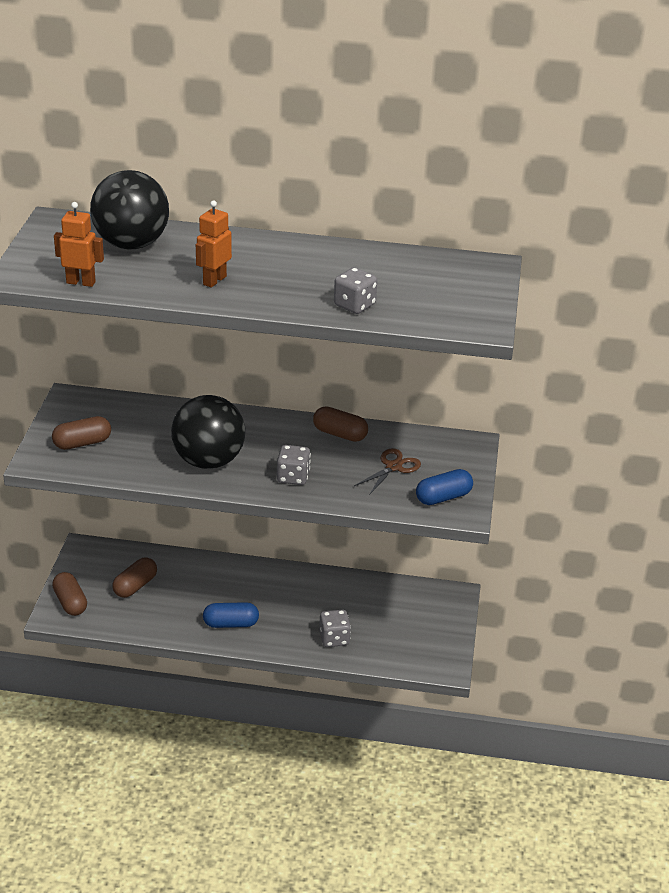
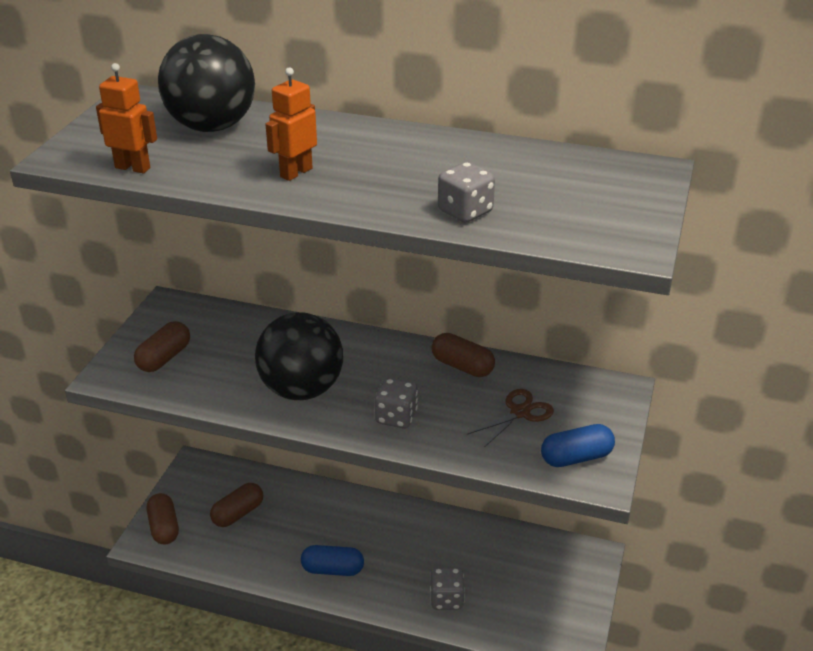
camera: 10 degrees right, 0 degrees up
brown capsule [52,416,111,450] -> brown capsule turned 45 degrees counterclockwise [134,321,190,372]

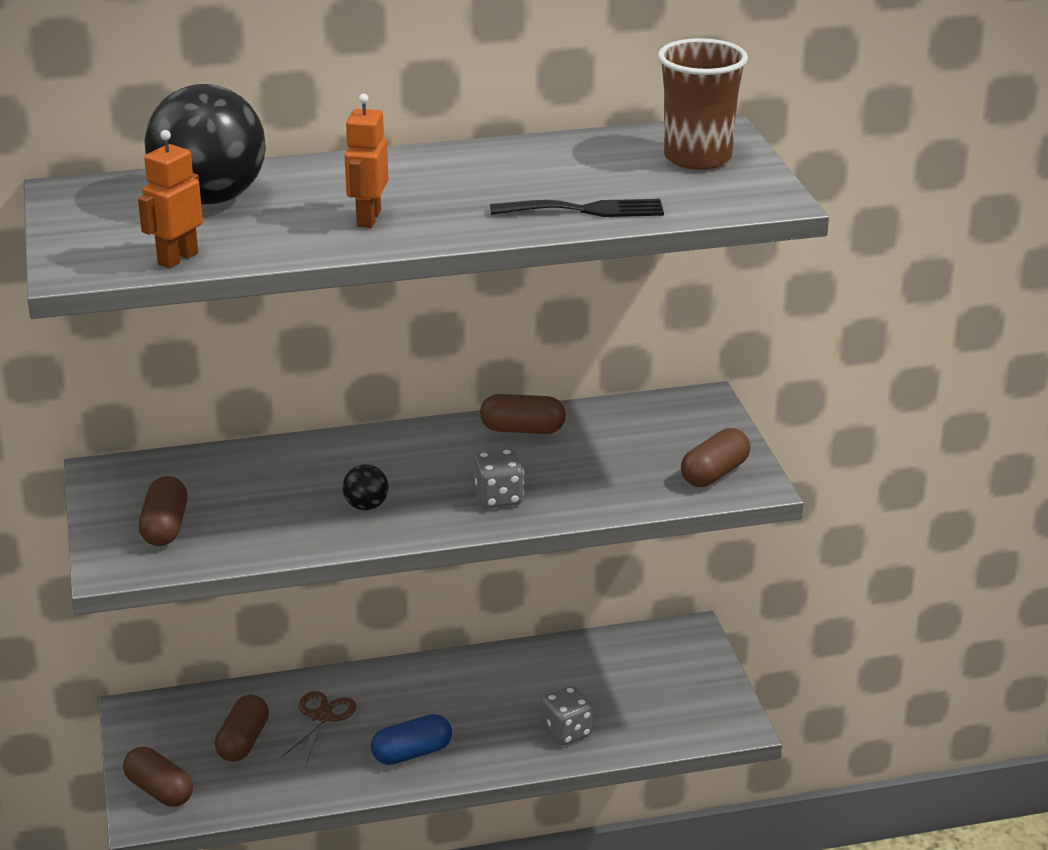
camera: 30 degrees left, 5 degrees down
orange robot [96,63,157,173] -> orange robot turned 45 degrees counterclockwise [138,130,203,268]
black ball [255,312,343,400] -> black ball [342,464,389,510], size x0.42
grey dice [438,162,495,223] -> black fork [490,199,664,217]
brown scissors [467,389,554,448] -> brown scissors moved to [281,691,356,763]
blue capsule [541,424,615,467] -> brown capsule [681,428,750,487]
none -> brown cup [658,38,748,170]

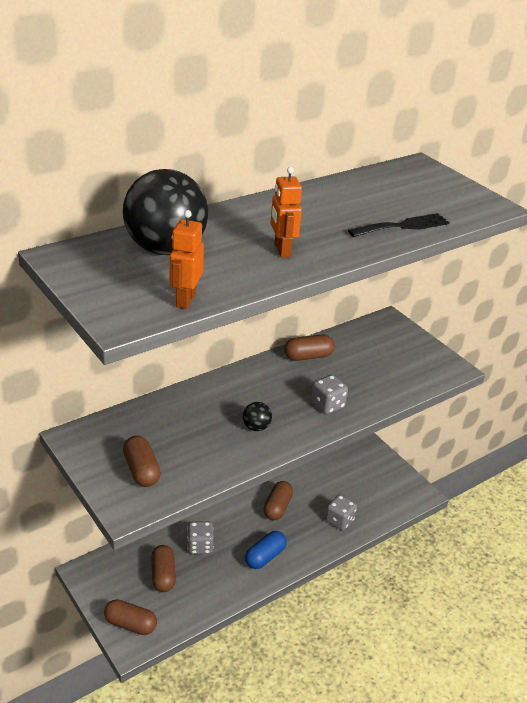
camera: 25 degrees left, 5 degrees up
brown scissors [281,691,356,763] -> grey dice [187,521,214,554]
brown cup [658,38,748,170] -> none
brown capsule [681,428,750,487] -> brown capsule moved to [263,481,293,520]

